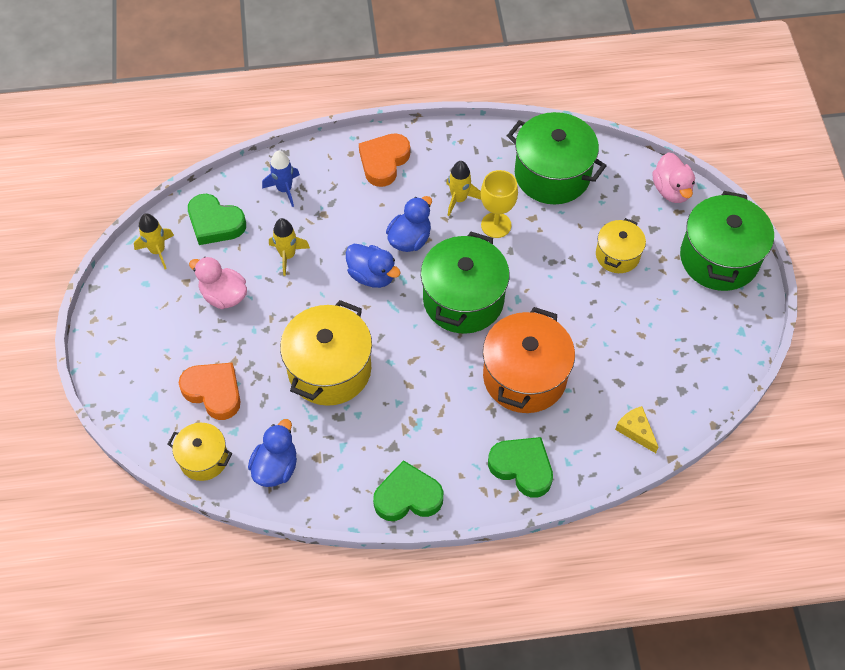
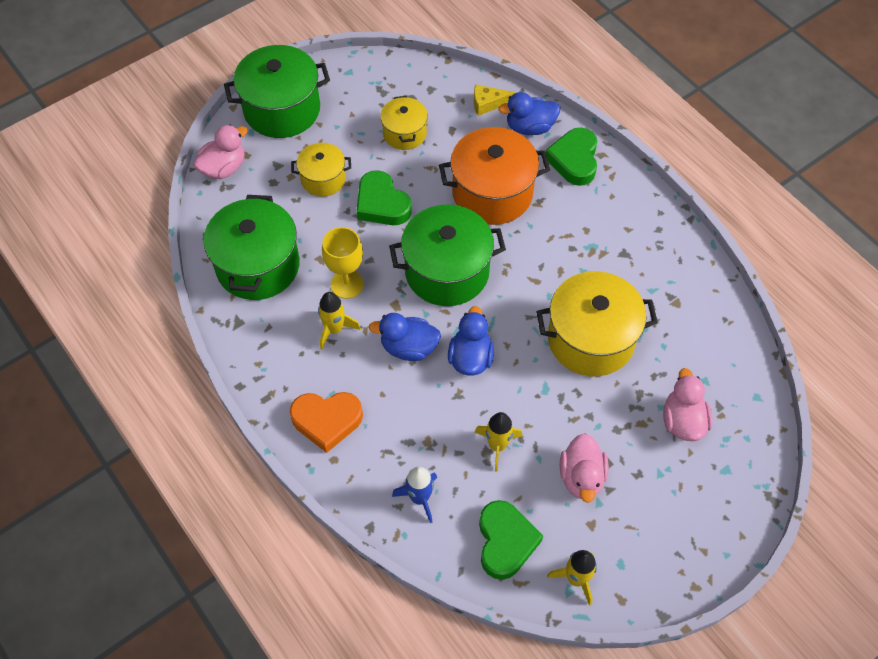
camera: 120 degrees left, 0 degrees up
yellow pot [168,423,232,481] -> yellow pot moved to [380,96,428,150]
orange heart [179,363,241,420] -> pink duck [663,368,713,441]
blue duck [248,419,297,487] -> blue duck moved to [498,92,560,135]
green heart [373,460,443,521] -> green heart moved to [356,170,412,225]
yellow cheese [615,406,658,453] -> yellow cheese turned 60 degrees clockwise [474,84,515,116]

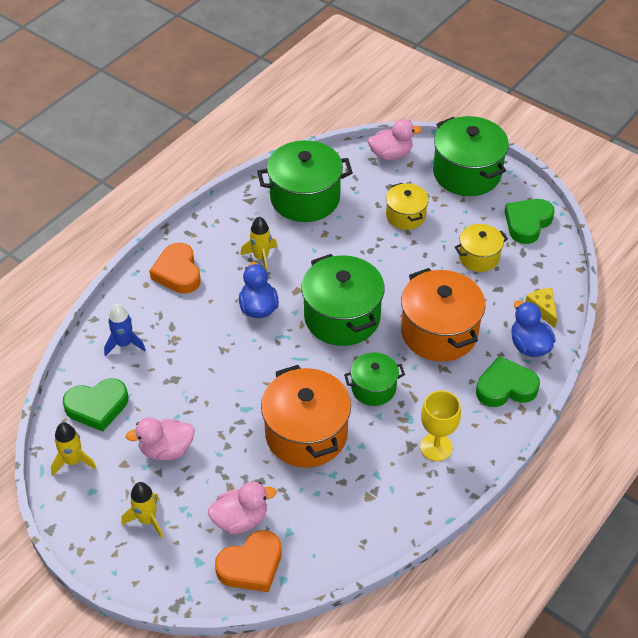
camera: 75 degrees right, 10 degrees down
pink duck [193,125,248,179] -> pink duck turned 45 degrees counterclockwise [368,119,422,160]
yellow goblet [322,227,364,299] -> yellow goblet moved to [420,390,461,461]
green heart [356,170,412,225] -> green heart moved to [505,199,555,244]
blue duck [448,306,494,375] -> none
yellow rocket [475,412,522,472] -> yellow rocket moved to [122,482,163,538]
yellow pot [536,271,658,376] -> orange pot [261,365,351,468]
none -> orange heart [215,530,282,592]
none -> green pot [344,352,405,406]

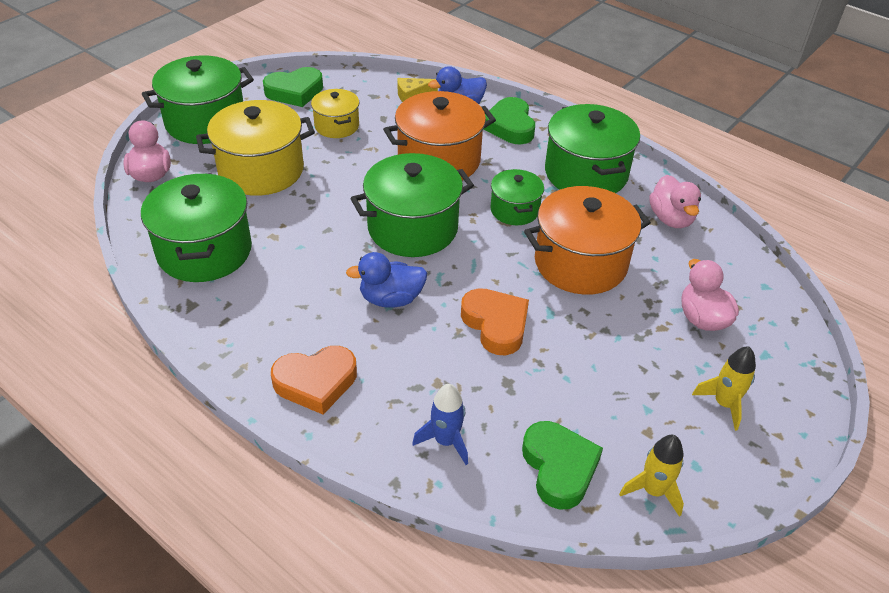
camera: 90 degrees left, 5 degrees down
pink duck [126,417,195,460] -> pink duck moved to [649,175,701,228]
orange heart [215,530,282,592] -> orange heart moved to [461,288,529,355]
yellow rocket [240,217,277,273] -> none
yellow pot [386,183,429,230] -> yellow pot [196,100,315,196], size x1.78
yellow goblet [420,390,461,461] -> green pot [545,104,640,193]
green heart [505,199,555,244] -> green heart turned 60 degrees counterclockwise [263,67,323,107]

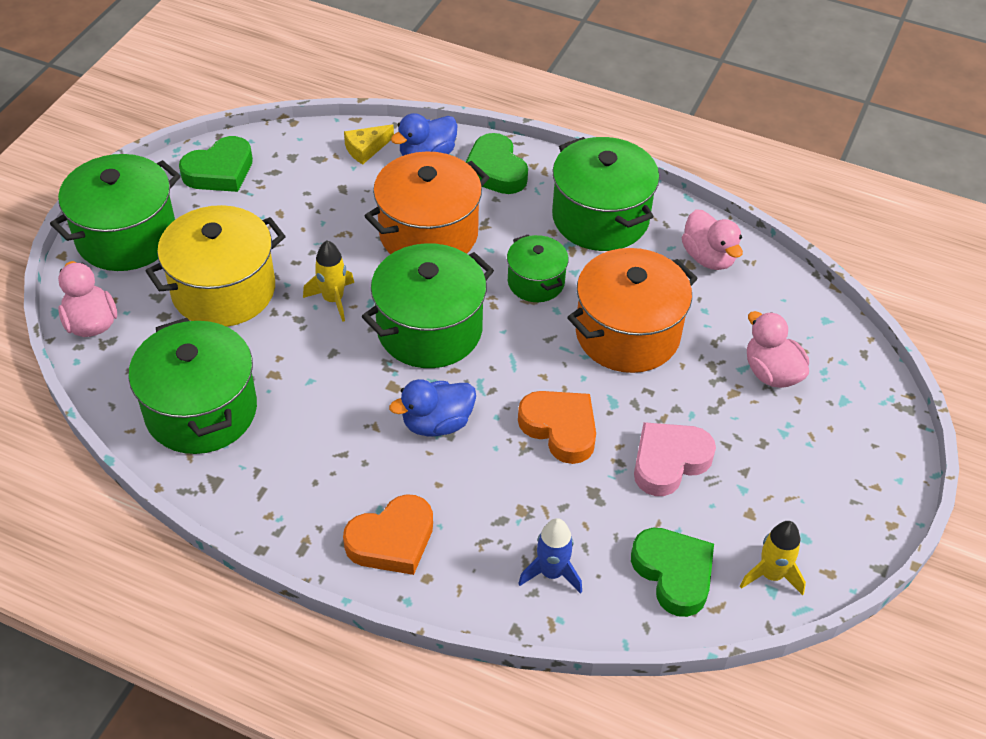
camera: 15 degrees left, 5 degrees up
yellow pot [311,89,359,138] -> none
yellow rocket [692,346,756,431] -> yellow rocket moved to [303,240,354,322]
none -> pink heart [634,422,716,496]

